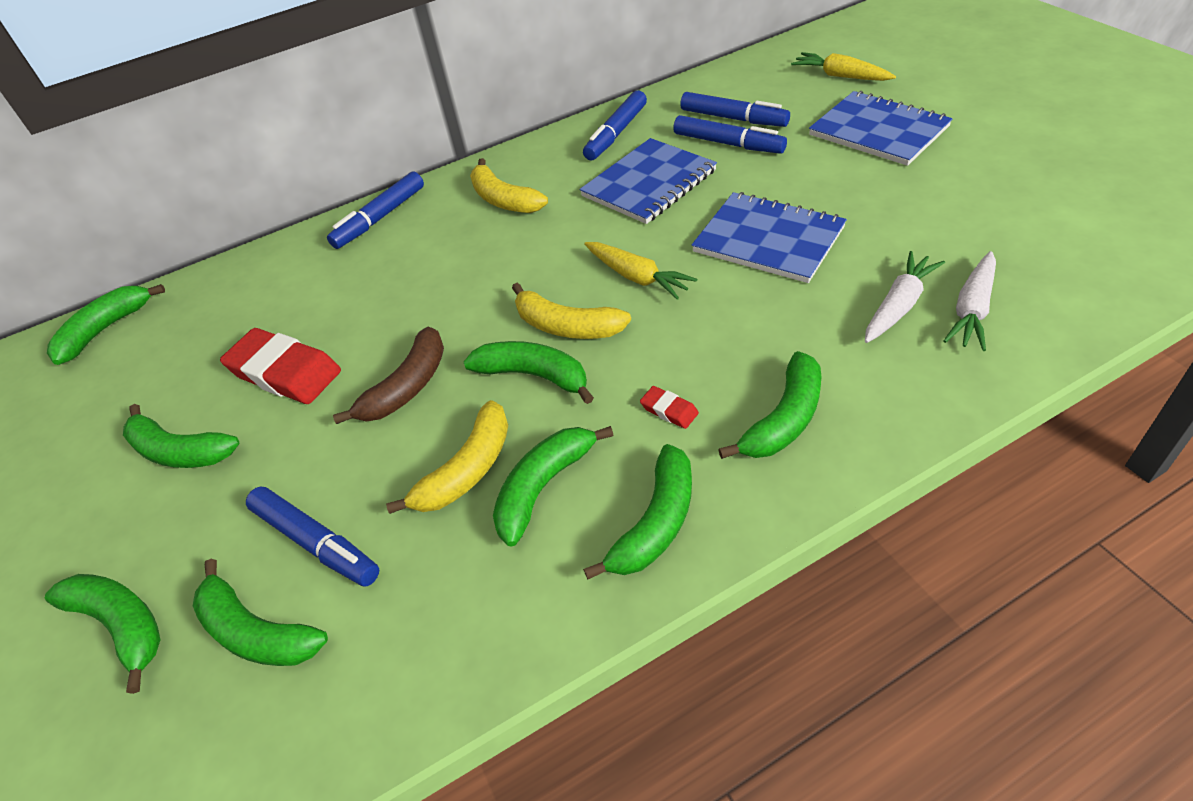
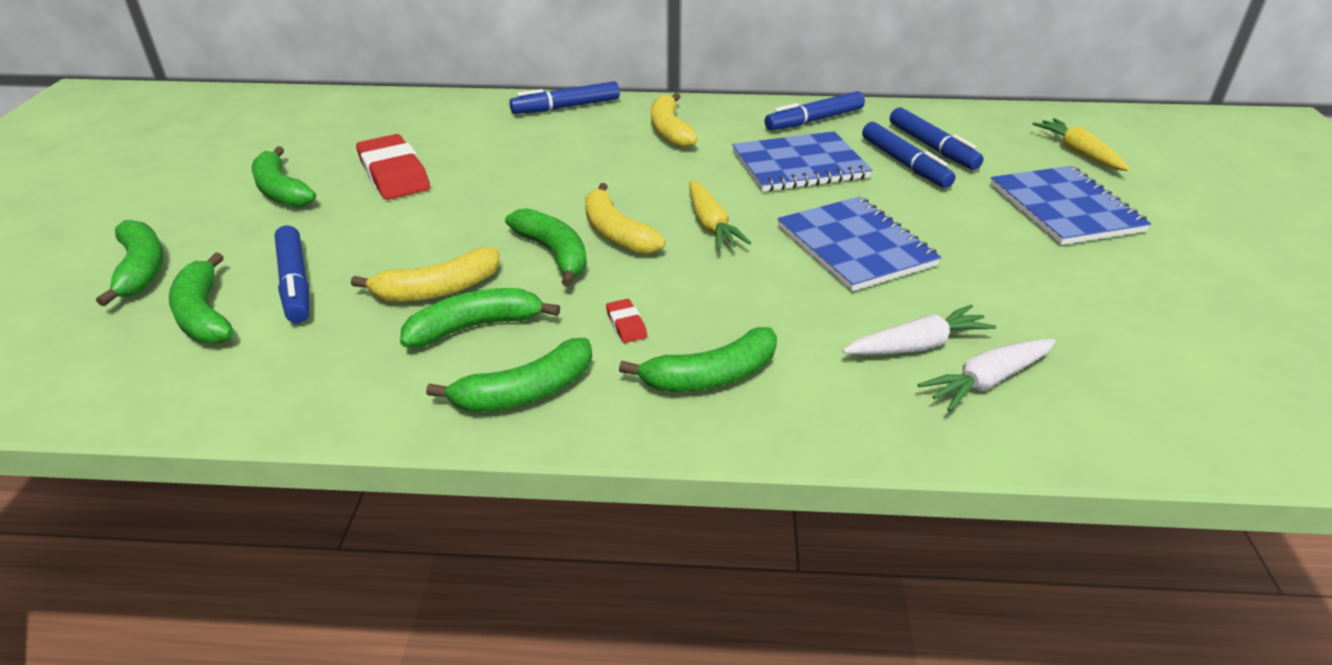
camera: 25 degrees right, 10 degrees down
green banana [47,284,165,365] -> none
brown banana [333,327,444,424] -> none

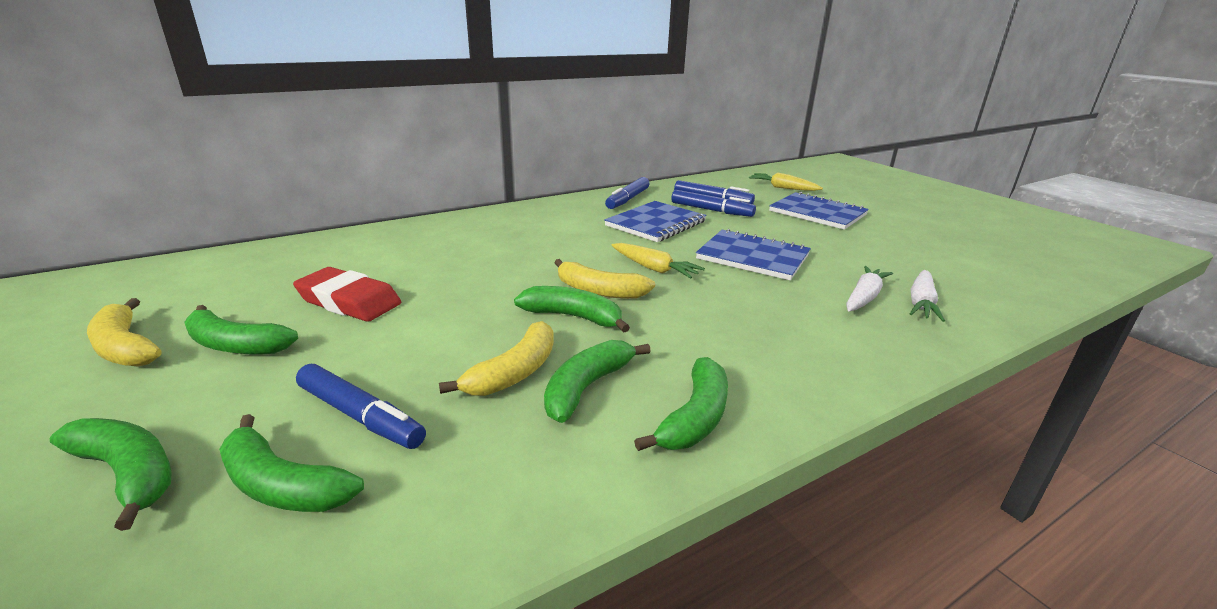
camera: 35 degrees left, 10 degrees down
blue marker [509,81,620,114] -> none
red eraser [606,299,647,343] -> none
green banana [619,327,777,392] -> none
yellow banana [651,93,698,148] -> yellow banana moved to [87,298,162,366]

